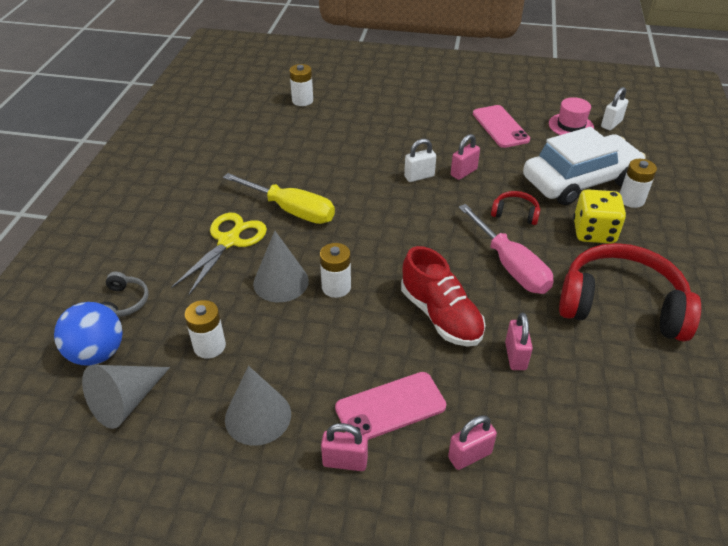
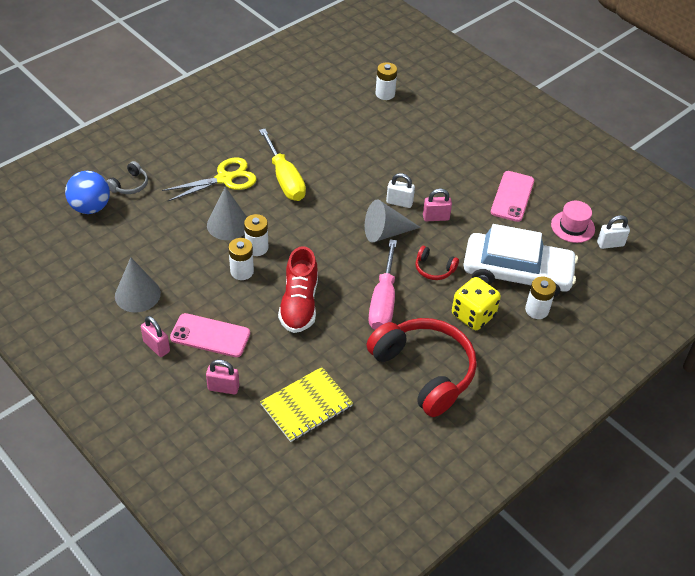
camera: 35 degrees right, 5 degrees up
grey cone [82,365,170,429] -> grey cone moved to [365,199,421,243]
white battery [184,300,226,359] -> white battery moved to [228,238,254,280]
red headphones [491,191,540,225] -> red headphones turned 150 degrees clockwise [416,246,459,280]
pink padlock [505,313,533,370] -> none
none -> yellow notebook [260,367,353,442]

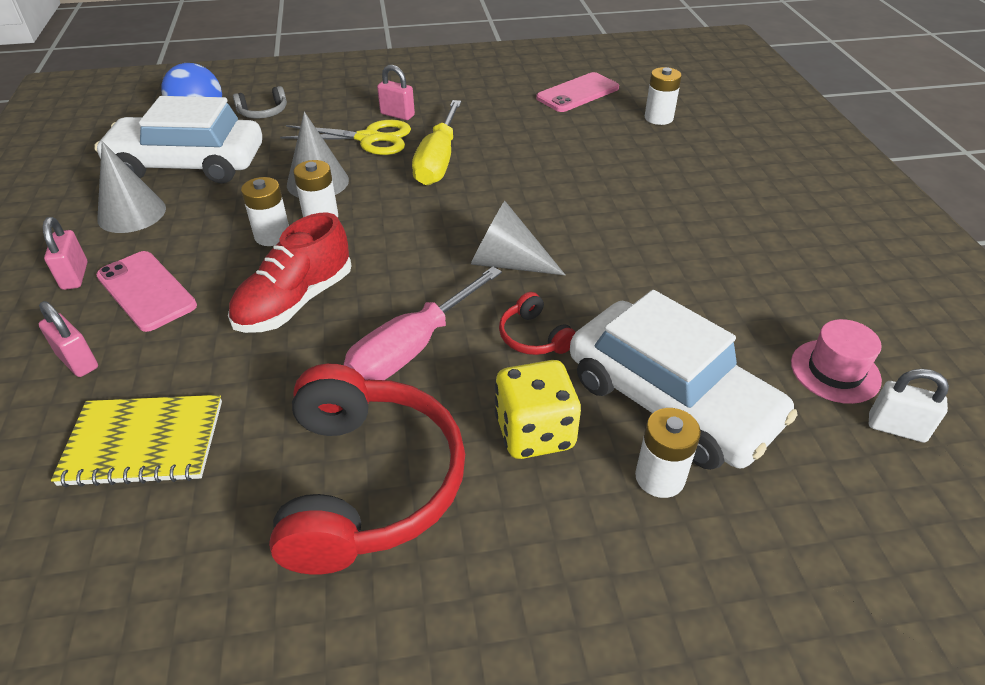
camera: 35 degrees right, 5 degrees down
white padlock [386,173,415,208] -> none
pink padlock [423,189,452,221] -> pink padlock moved to [377,65,415,120]
pink phone [491,171,534,222] -> pink phone moved to [536,72,619,112]
none -> white car [94,96,262,183]

